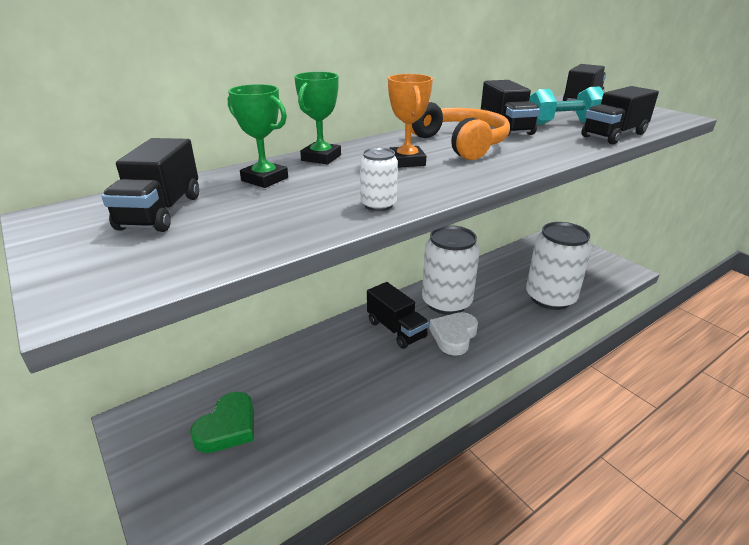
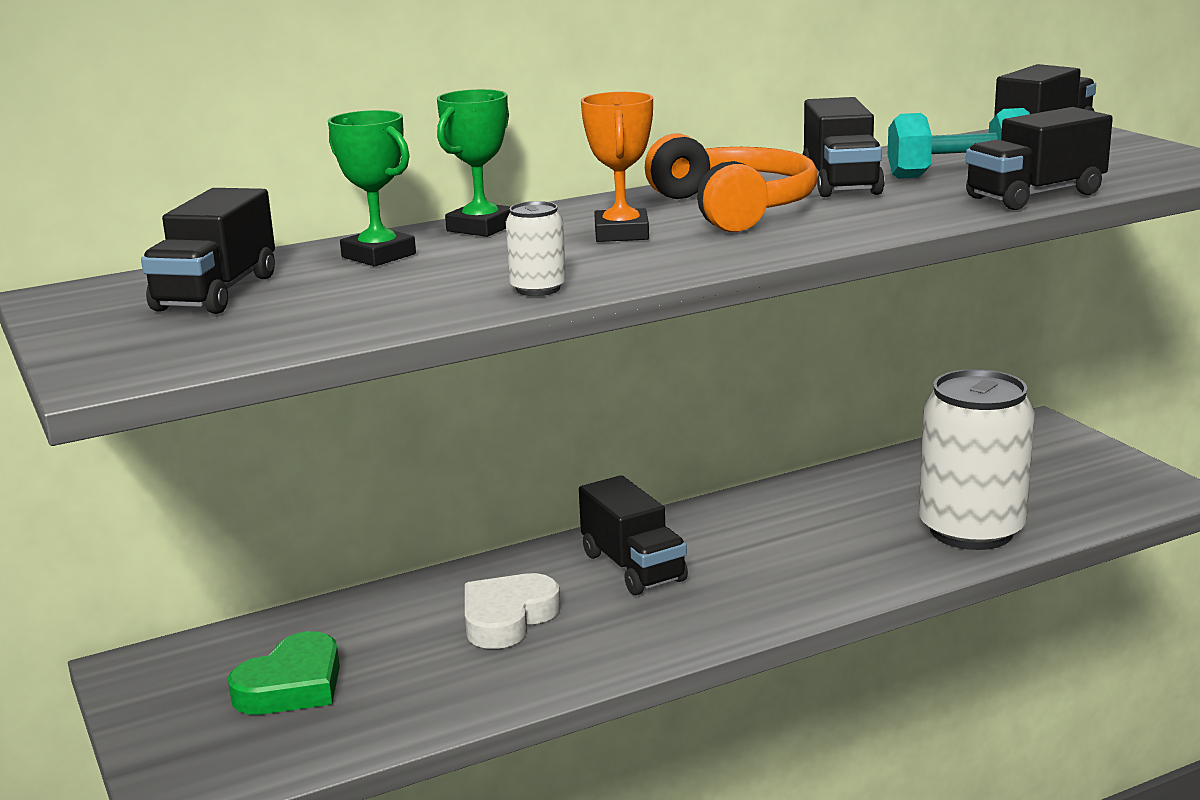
camera: 10 degrees right, 10 degrees down
white can [422,225,480,315] -> none
white heart [429,312,478,356] -> white heart moved to [465,573,560,649]

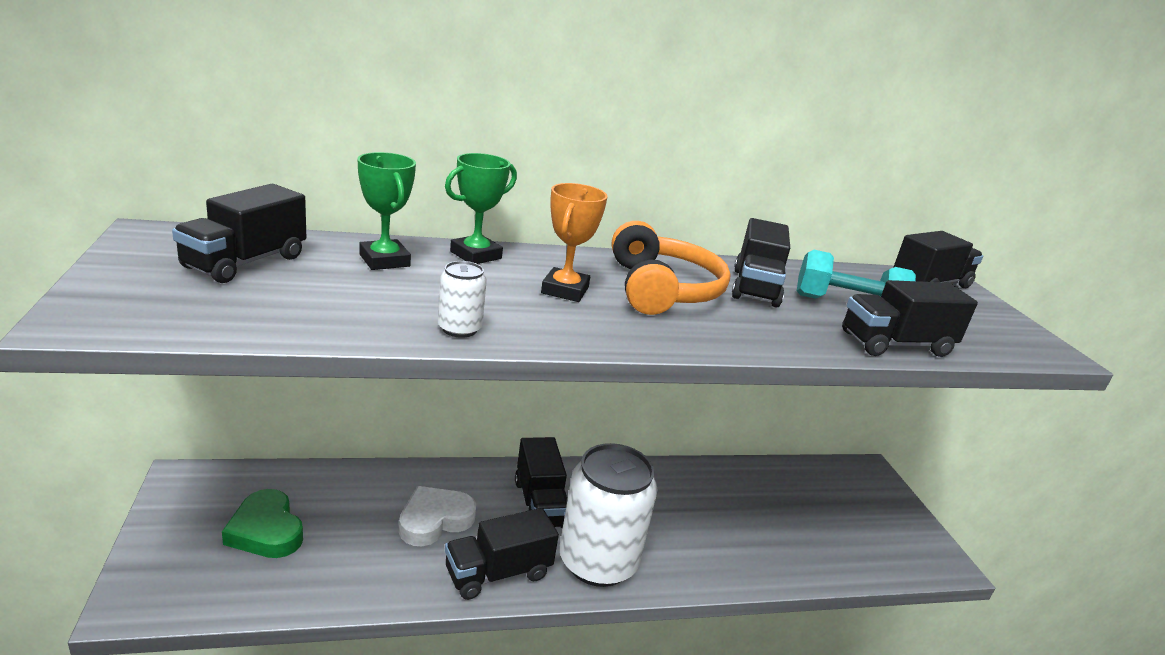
camera: 10 degrees right, 5 degrees up
green heart [228,631,340,714] -> green heart turned 90 degrees clockwise [222,489,303,558]
white can [919,369,1035,550] -> white can moved to [560,443,658,587]
none -> black truck [445,508,559,600]

